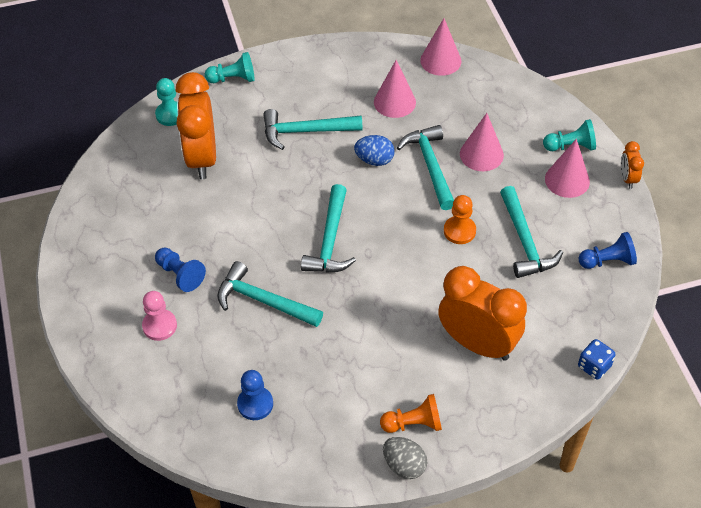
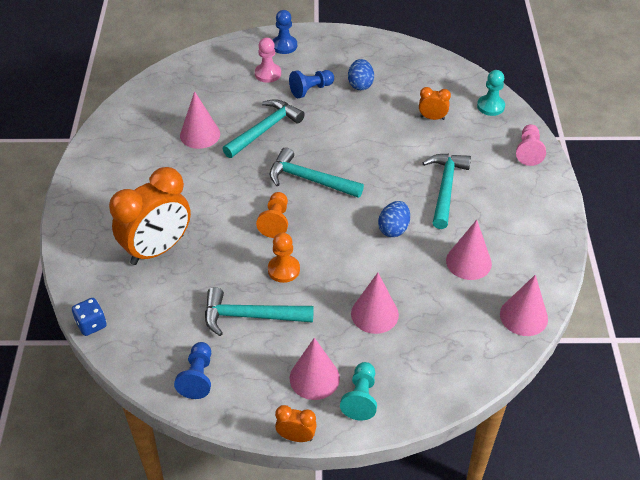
camera: 105 degrees right, 5 degrees down
orange clock [176,72,216,179] -> orange clock [419,87,451,120], size x0.45
turquoise pawn [205,52,255,83] -> pink pawn [516,124,546,166]
blue pawn [237,370,273,420] -> blue pawn moved to [273,10,297,54]
orange pawn [380,394,442,433] -> orange pawn moved to [256,192,288,238]
grey egg [383,437,427,479] -> none
turquoise hammer [397,125,454,210] -> none
none -> pink cone [180,91,220,149]
none -> blue egg [348,59,374,90]

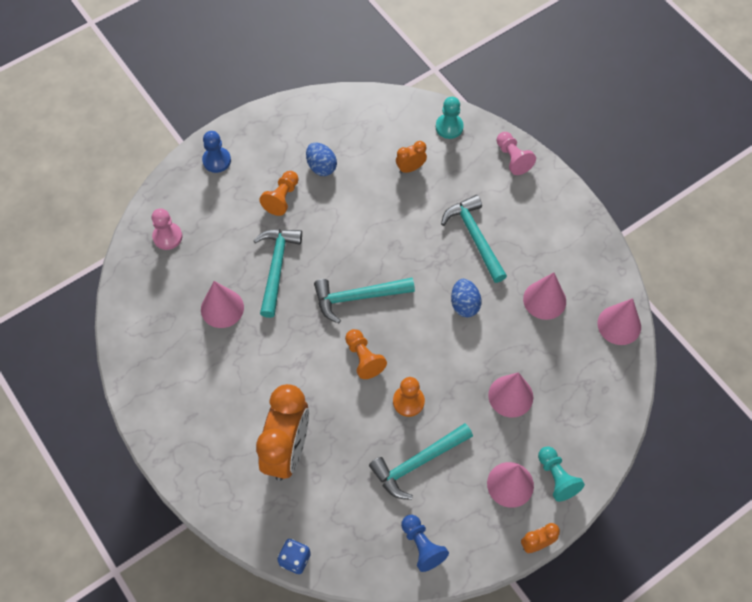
camera: 35 degrees left, 15 degrees up
pink pawn [255,38,281,83] -> pink pawn moved to [152,208,182,250]
blue pawn [289,70,334,98] -> orange pawn [260,171,299,216]

